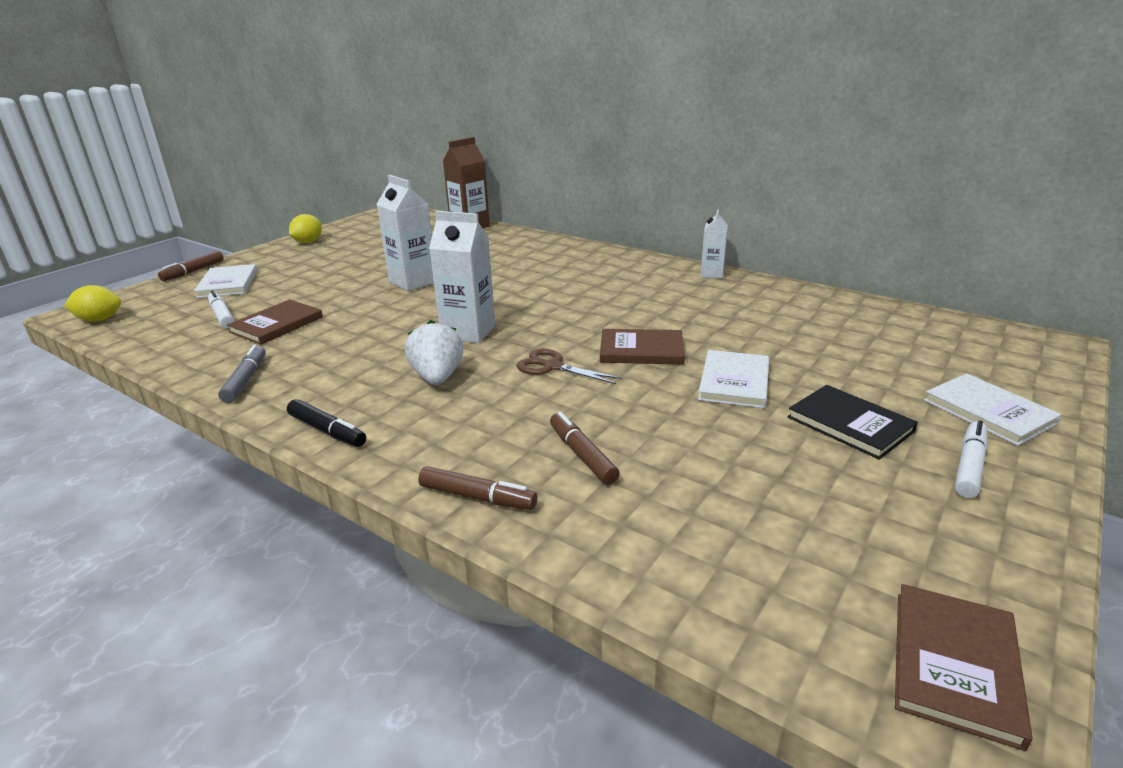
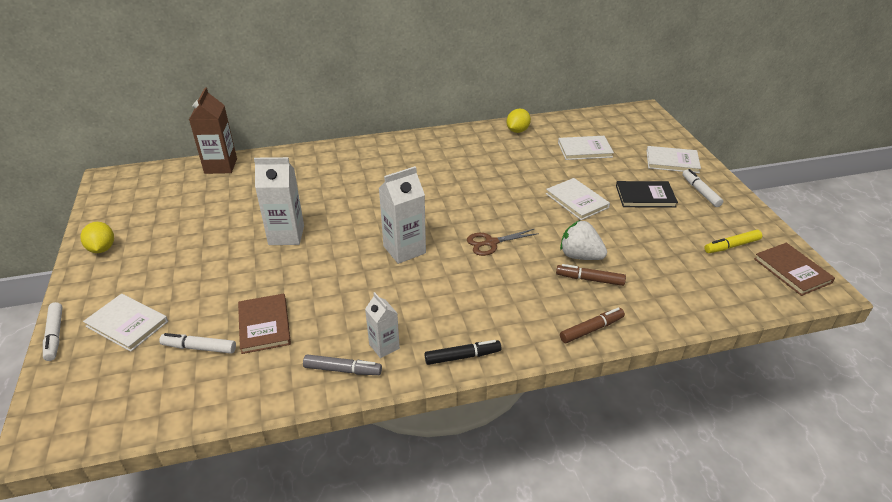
camera: 50 degrees left, 10 degrees up
yellow lemon [64,285,121,322] -> yellow lemon moved to [507,108,531,133]
brown marker [158,251,224,281] -> white marker [43,302,63,361]
grey marker [218,345,266,403] -> grey marker turned 150 degrees clockwise [303,355,382,375]
white strawberry [405,320,463,385] -> white strawberry moved to [560,220,607,260]
brown book [600,329,685,365] -> none
white carton [701,210,728,278] -> white carton moved to [365,292,400,358]
none -> white book [558,136,614,160]
none -> yellow marker [704,230,762,253]

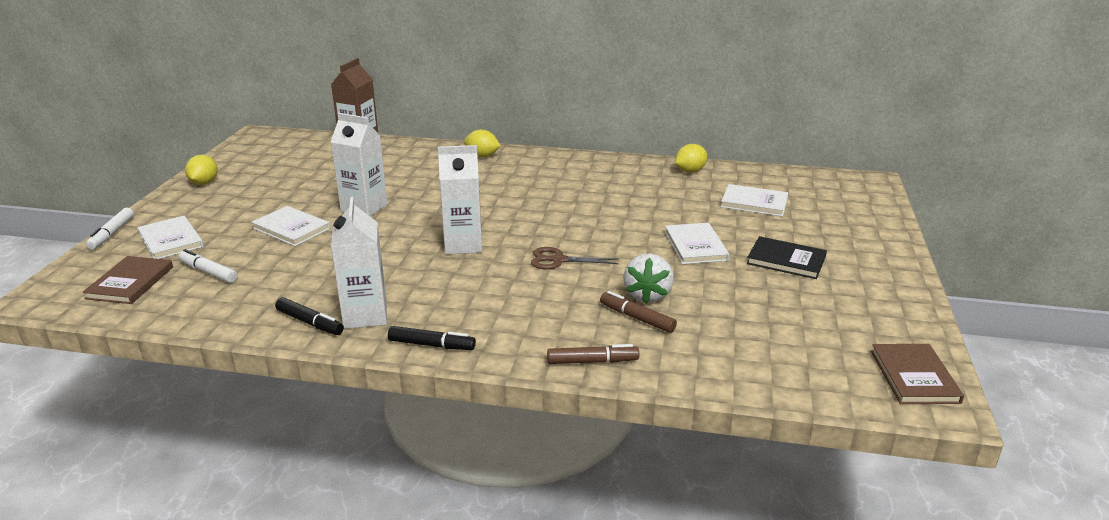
camera: 25 degrees right, 10 degrees down
brown book [238,294,291,354] -> brown book moved to [83,256,173,304]
grey marker [303,355,382,375] -> black marker [275,297,344,335]
white carton [365,292,400,358] -> white carton [331,197,387,329], size x1.66
white strawberry [560,220,607,260] -> white strawberry turned 135 degrees counterclockwise [623,253,674,304]
white book [646,146,701,173] -> white book moved to [251,206,330,246]
white marker [682,169,723,207] -> none
yellow marker [704,230,762,253] -> none
none -> yellow lemon [464,129,501,157]

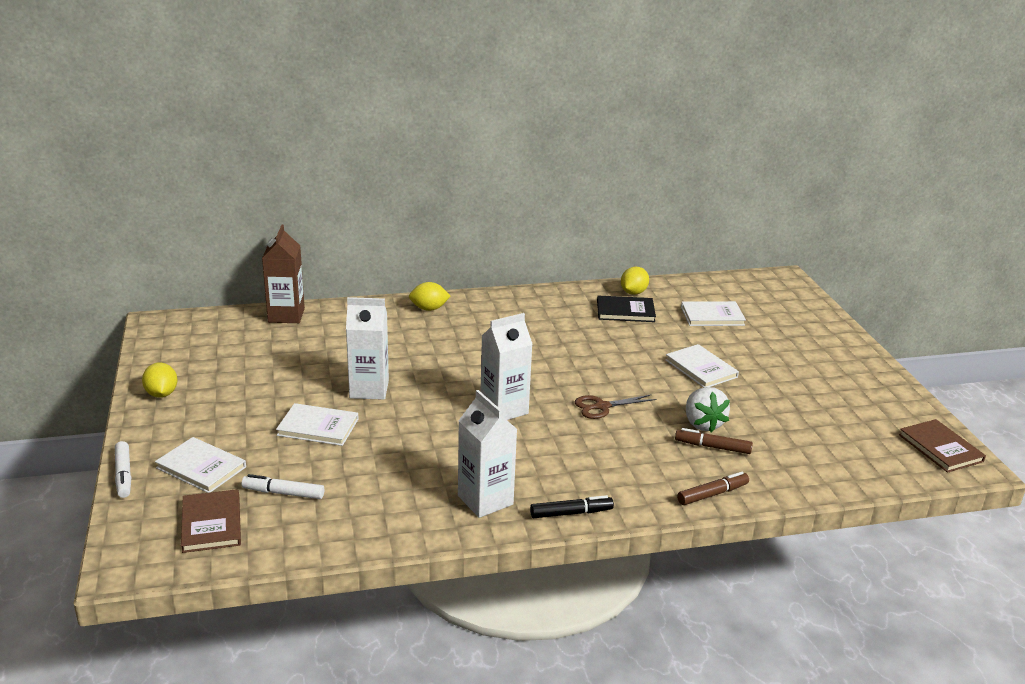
camera: 25 degrees left, 0 degrees up
black marker [275,297,344,335] -> none
black book [747,236,827,279] -> black book moved to [597,296,656,322]

